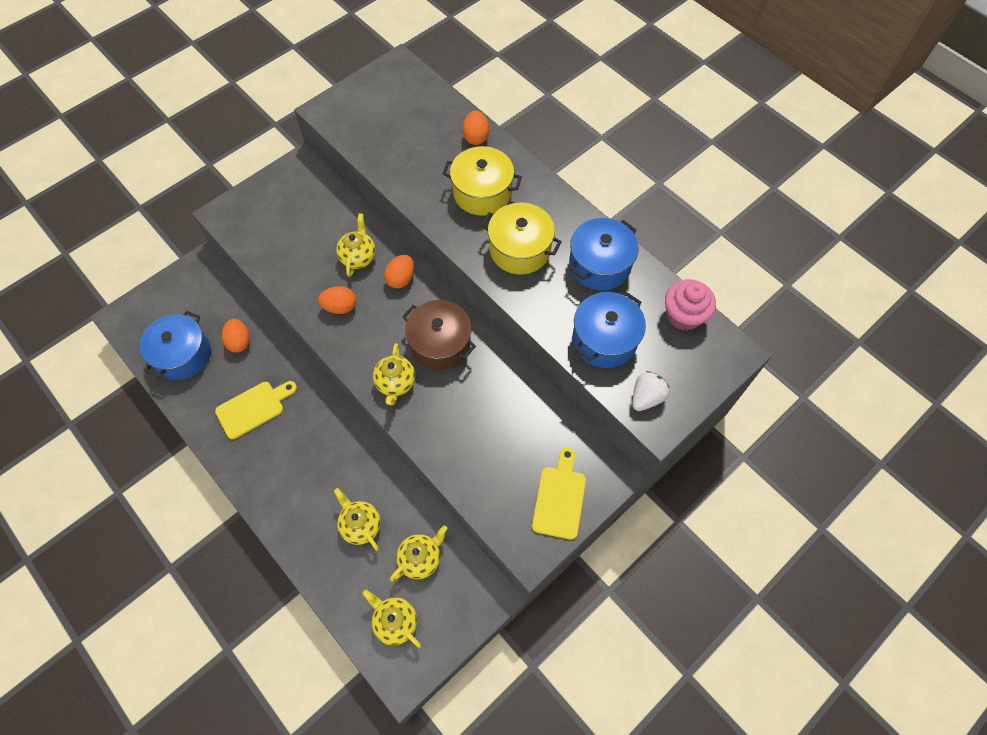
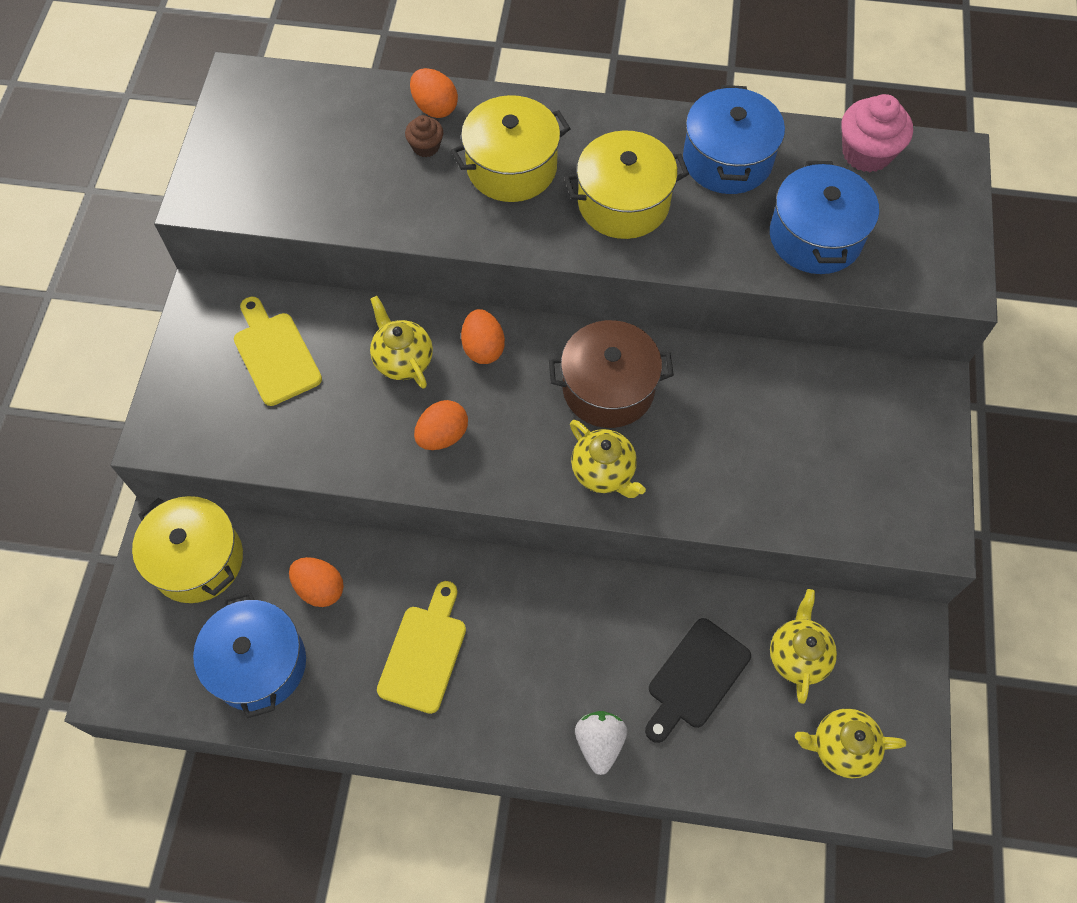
camera: 40 degrees left, 0 degrees up
yellow teapot [334,488,381,551] -> black cutting board [645,618,751,743]
yellow cutting board [532,447,586,539] -> yellow cutting board moved to [234,297,322,406]
white strawberry [632,371,670,411] -> white strawberry moved to [575,711,627,775]
none -> yellow pot [132,496,243,603]
none -> brown cupcake [405,115,443,157]

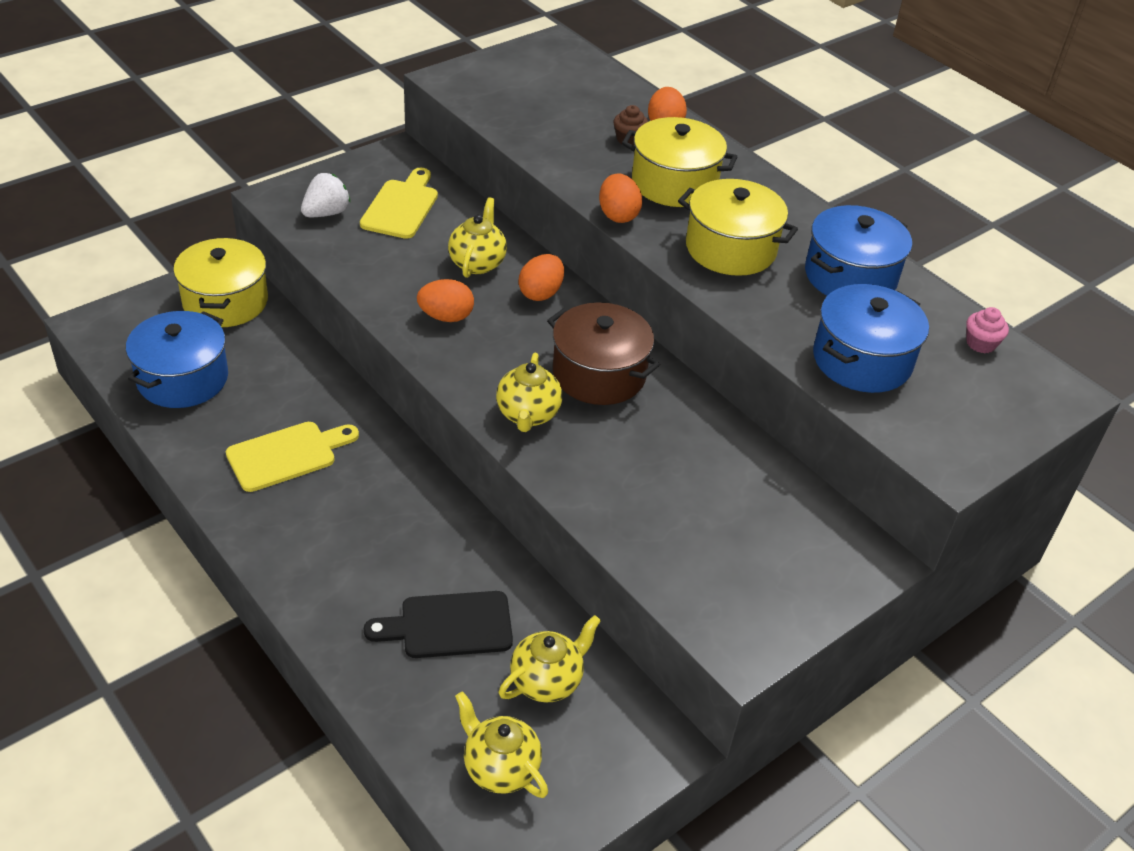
camera: 40 degrees right, 20 degrees down
orange egg [289,557,344,607] -> orange egg moved to [599,173,642,223]
white strawberry [575,711,627,775] -> white strawberry moved to [301,173,350,217]
pink cupcake [841,94,913,172] -> pink cupcake [966,307,1009,353], size x0.55

